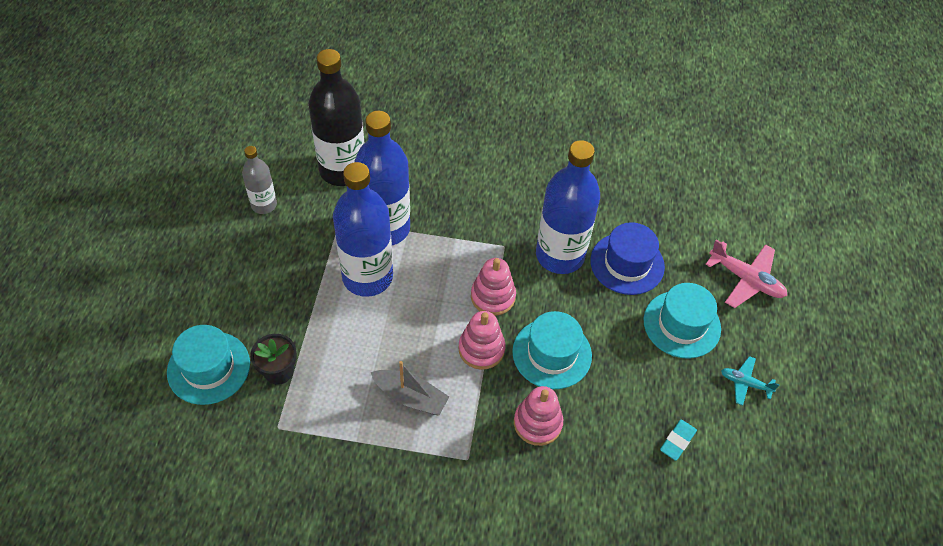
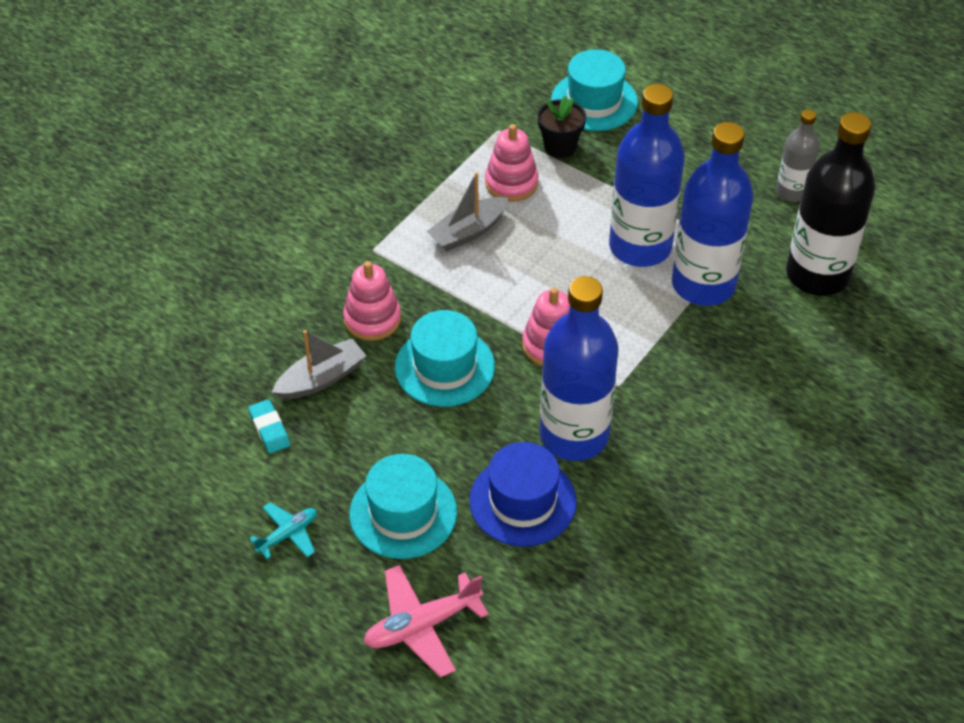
camera: 120 degrees right, 5 degrees down
pink stacking toy [458,311,506,370] -> pink stacking toy moved to [485,124,538,202]
none -> grey boat [272,330,366,399]

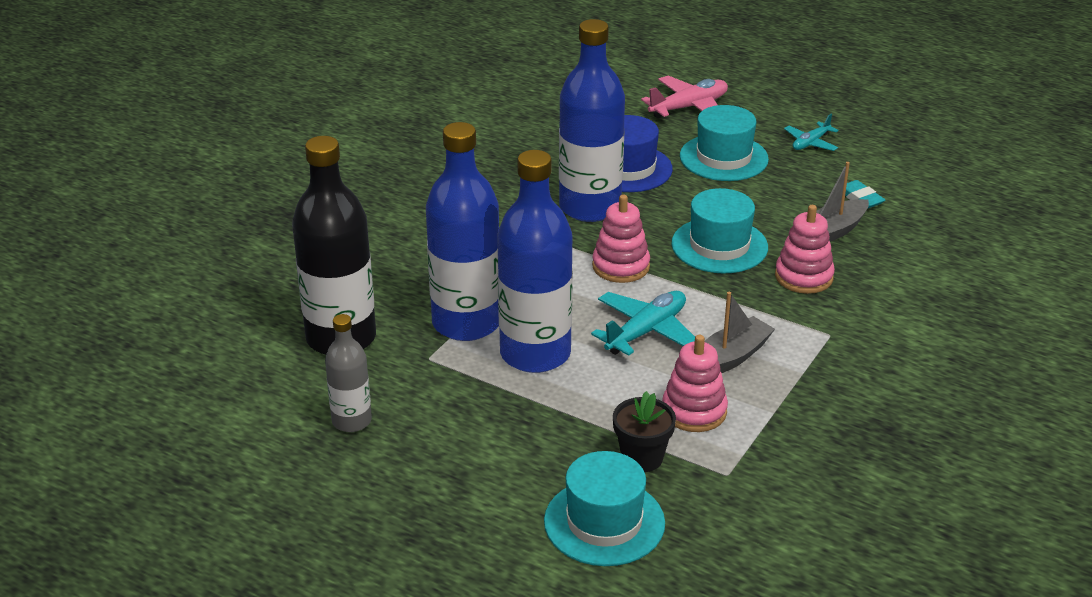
camera: 175 degrees right, 15 degrees down
none -> turquoise plane [591,291,695,356]

